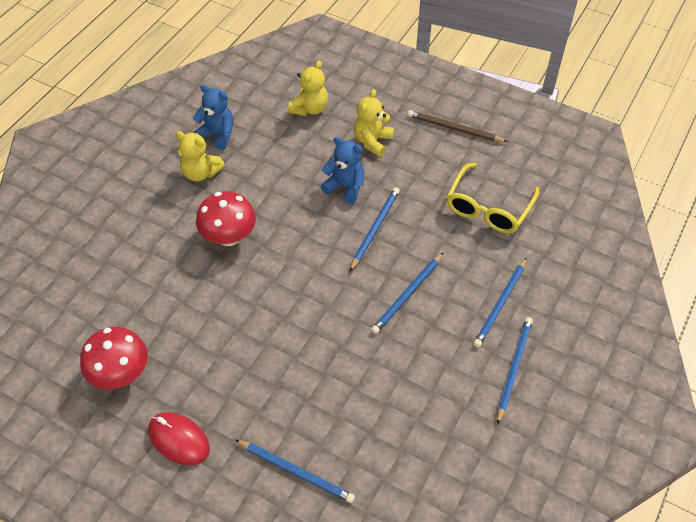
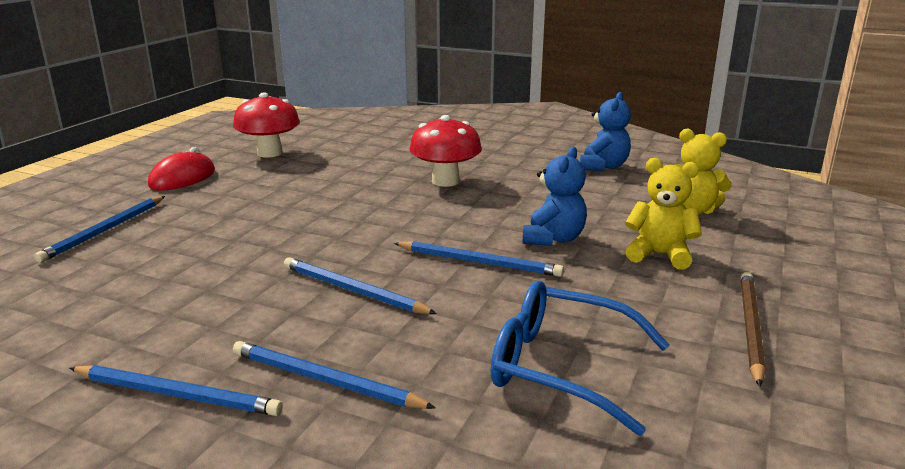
camera: 85 degrees right, 30 degrees down
yellow teddy bear [176,131,225,181] -> none
yellow glasses [446,163,539,233] -> blue glasses [491,281,669,436]

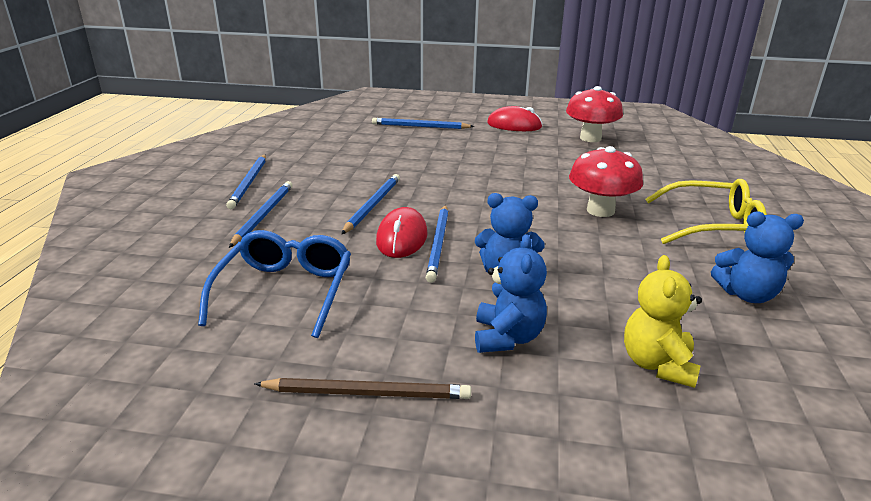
camera: 75 degrees right, 5 degrees up
yellow teddy bear [625,158,702,270] -> blue teddy bear [475,234,547,353]
none -> red mouse [376,207,428,258]
none -> yellow glasses [645,179,767,244]

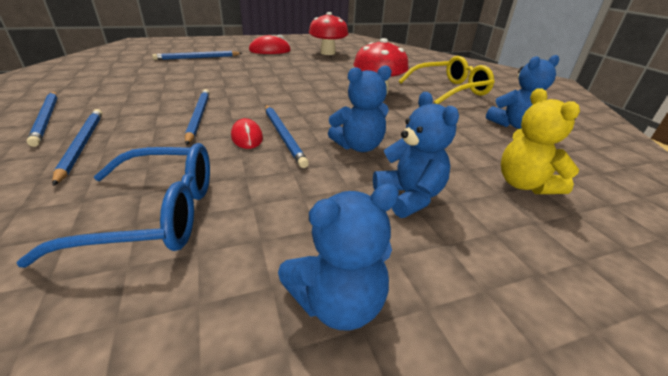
camera: 30 degrees left, 5 degrees up
blue glasses [198,230,351,338] -> blue glasses turned 105 degrees clockwise [16,143,210,268]
brown pencil [254,378,471,399] -> blue teddy bear [278,183,399,330]
red mouse [376,207,428,258] -> red mouse [231,118,263,149], size x0.65

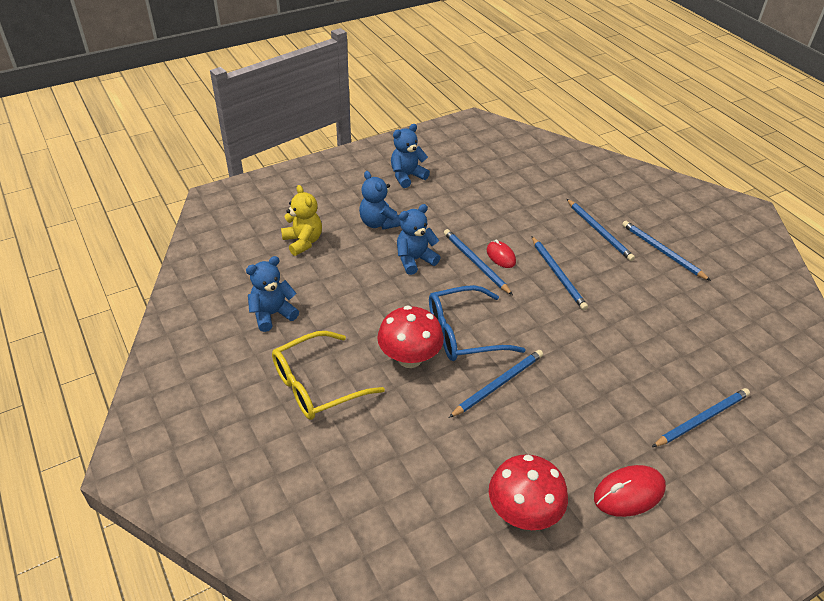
camera: 170 degrees right, 10 degrees up
blue glasses [16,143,210,268] -> blue glasses moved to [429,285,526,361]
none -> blue pencil [449,350,543,418]

